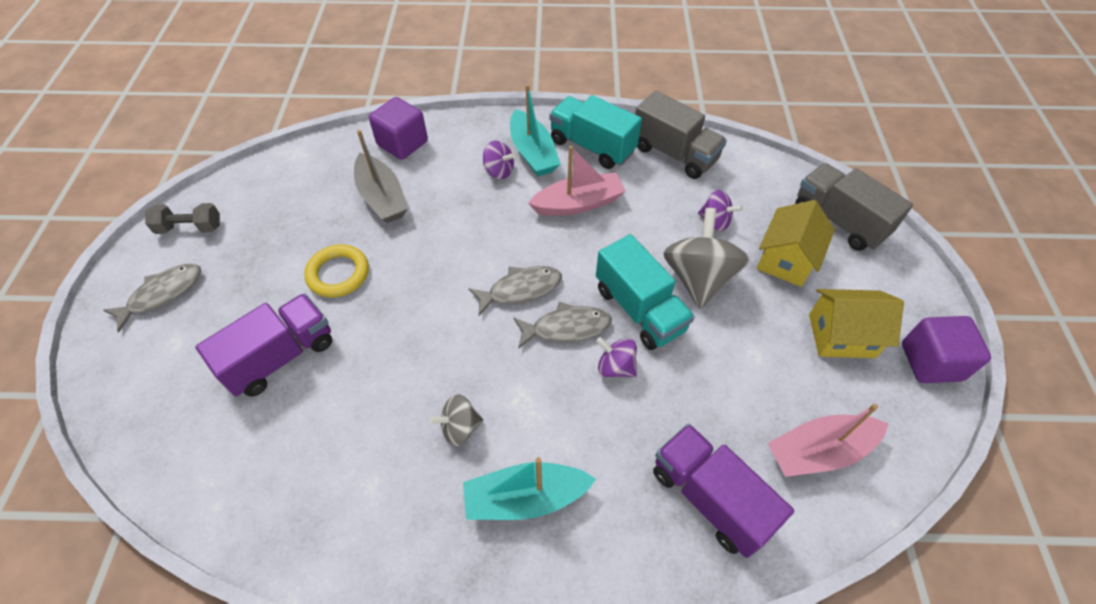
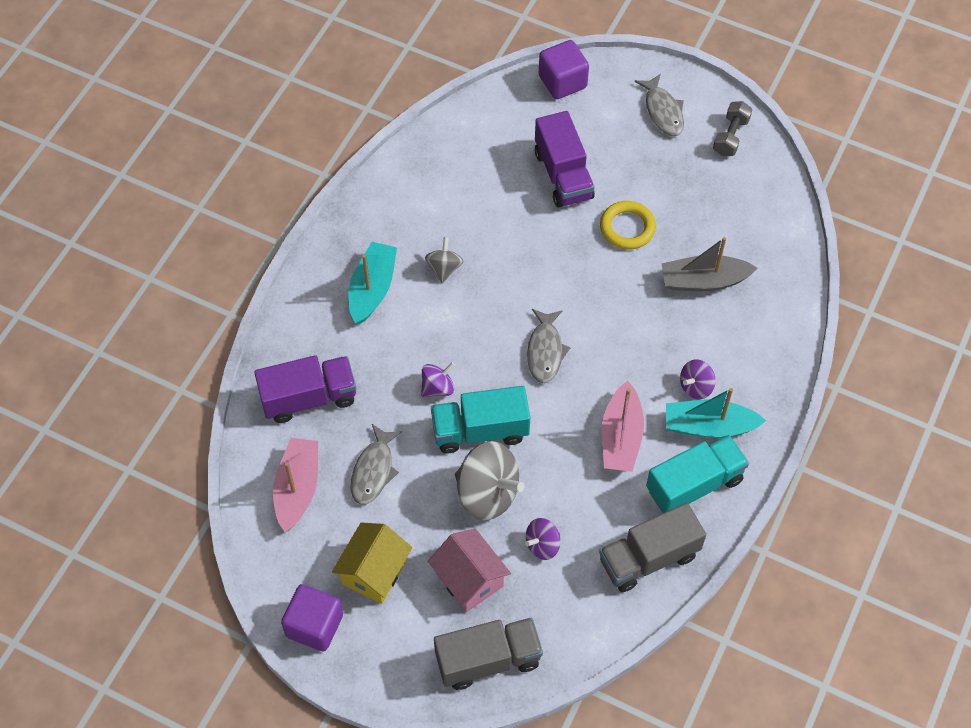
camera: 115 degrees right, 5 degrees up
purple cube [369,97,428,160] -> purple cube moved to [539,40,589,99]
grey fish [513,302,612,349] -> grey fish moved to [351,424,402,505]
yellow house [757,200,835,287] -> pink house [428,529,511,612]

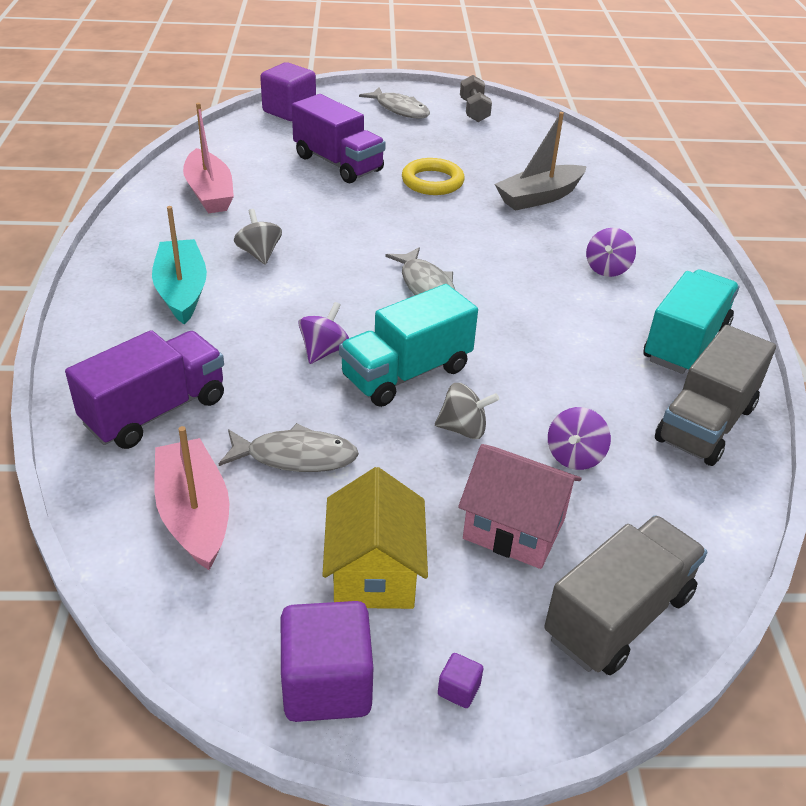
camera: 30 degrees left, 20 degrees down
grey fish [351,424,402,505] -> grey fish turned 75 degrees counterclockwise [219,423,359,472]
grey spinning top [455,441,524,520] -> grey spinning top [435,383,499,439], size x0.53
pink boat [602,381,644,472] -> pink boat moved to [183,103,234,213]
turquoise boat [666,388,766,438] -> none
none -> purple cube [438,653,483,708]

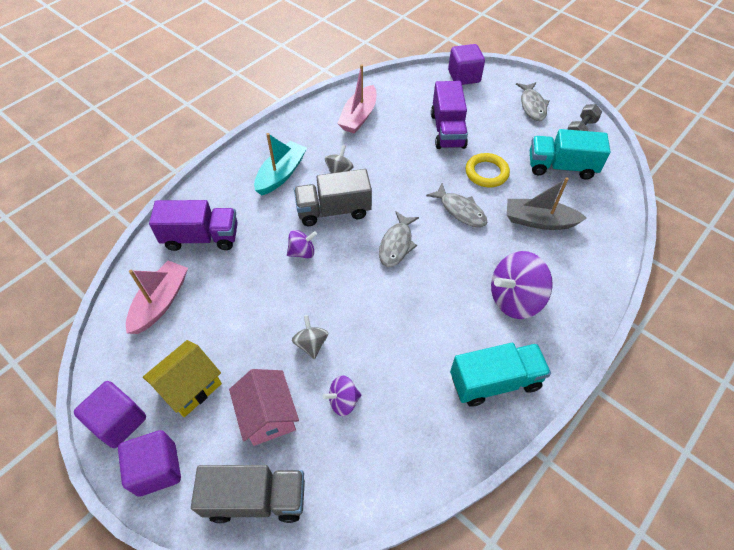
camera: 45 degrees right, 15 degrees up
grey fish [219,423,359,472] -> grey fish moved to [426,183,487,227]
turquoise truck [339,284,478,407] -> turquoise truck moved to [530,129,610,180]
grey spinning top [435,383,499,439] -> grey spinning top turned 150 degrees counterclockwise [292,315,328,359]
purple cube [438,653,483,708] -> purple cube [118,430,181,497], size x2.43
purple spinning top [586,228,636,277] -> purple spinning top [491,251,553,319], size x1.88
grey truck [655,325,776,466] -> grey truck moved to [294,169,372,226]

